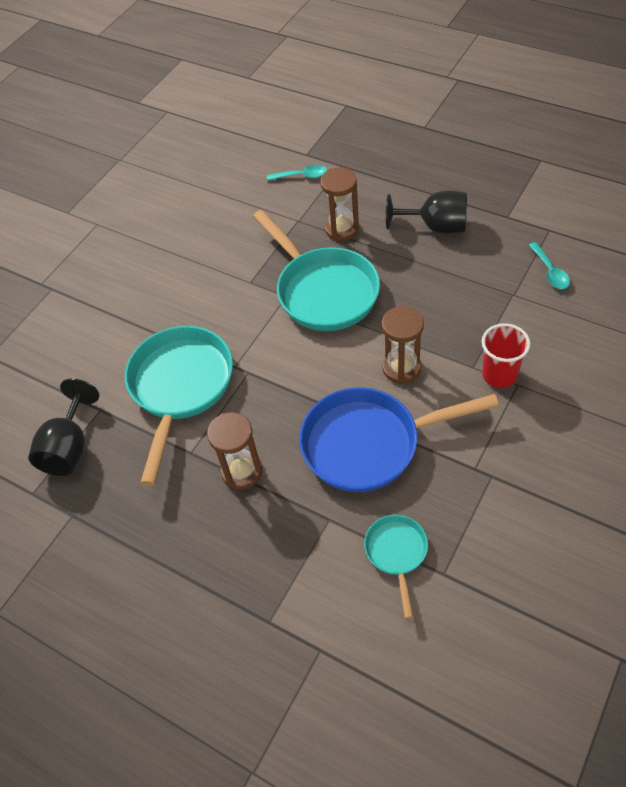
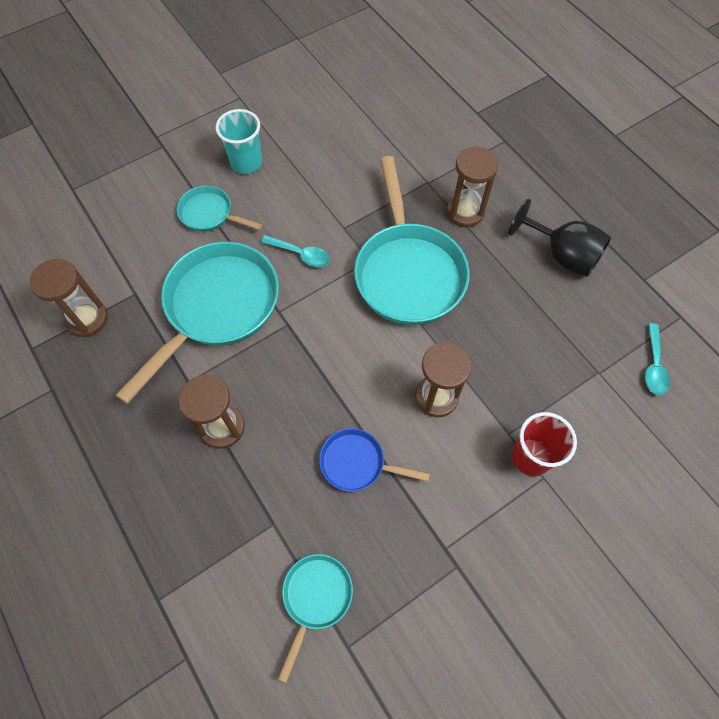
camera: 20 degrees right, 10 degrees up
black goblet [28,378,99,476] -> brown hourglass [30,259,108,337]
turquoise spoon [267,165,327,181] -> turquoise spoon moved to [261,235,330,267]
blue pan [299,387,499,492] -> blue pan [319,428,430,492], size x0.50
none -> turquoise pan [177,186,263,232]
none -> turquoise cup [216,109,262,174]

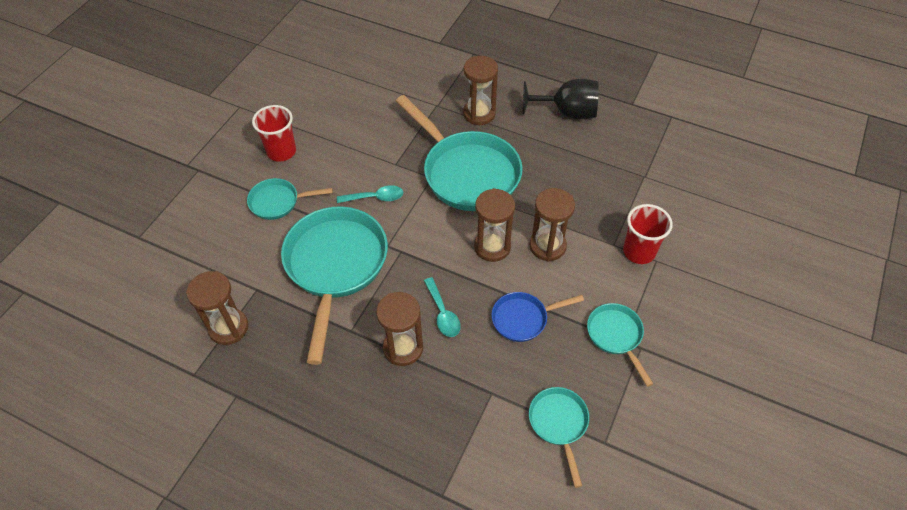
camera: 30 degrees left, 10 degrees down
turquoise cup [216,109,262,174] -> red cup [252,105,296,162]
turquoise spoon [645,323,670,395] -> turquoise spoon moved to [424,277,461,337]
none -> brown hourglass [474,188,515,262]
none -> turquoise pan [587,303,653,387]

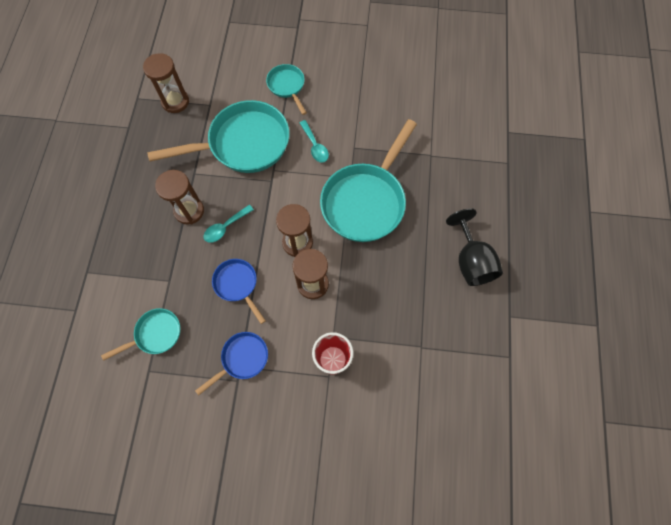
camera: 70 degrees right, 15 degrees up
red cup [252,105,296,162] -> none
brown hourglass [463,56,498,125] -> none
turquoise pan [587,303,653,387] -> blue pan [195,332,268,395]

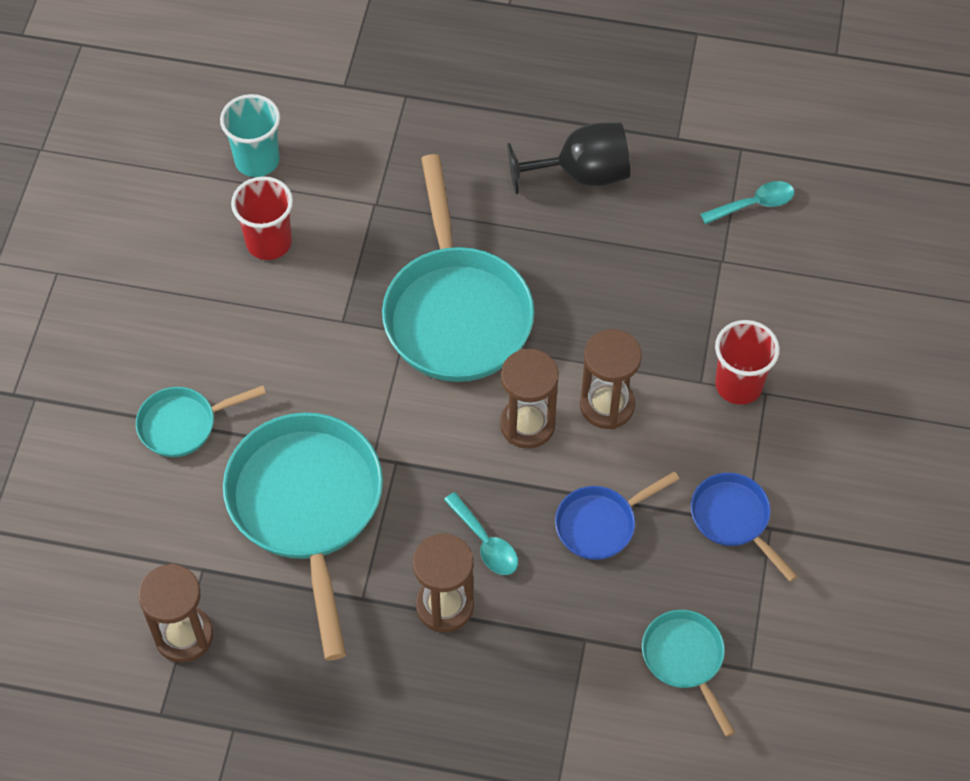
camera: 85 degrees left, 10 degrees down
turquoise spoon [300,120,329,163] -> turquoise spoon moved to [700,181,794,224]
turquoise pan [320,119,417,242] -> turquoise pan turned 45 degrees clockwise [382,154,534,382]
none -> turquoise cup [220,94,280,177]
none -> red cup [231,176,293,260]

